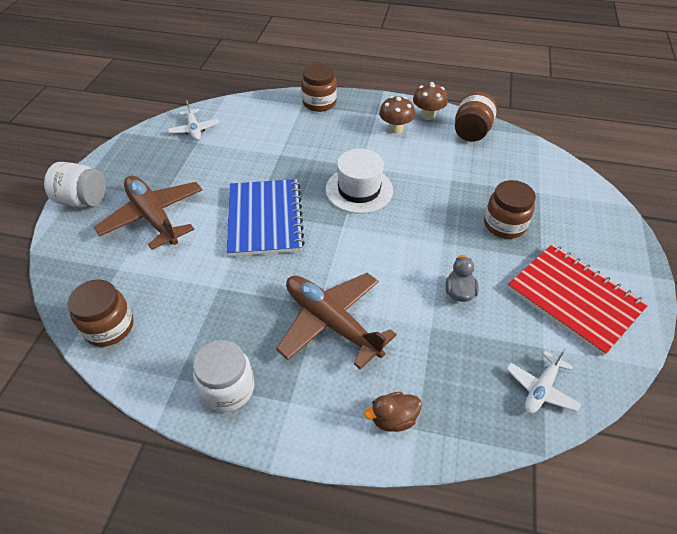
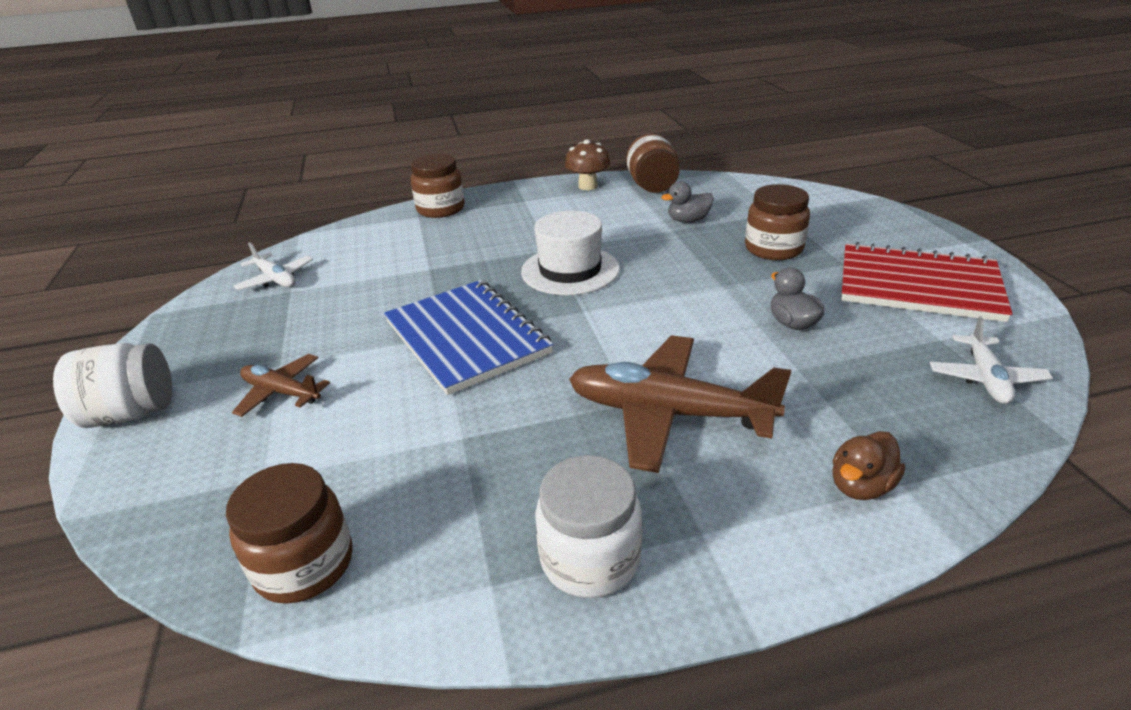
camera: 25 degrees left, 15 degrees down
brown plane [94,176,202,250] -> brown plane [232,354,330,417], size x0.54
brown mushroom [379,96,415,134] -> none
none -> grey duck [661,181,714,223]

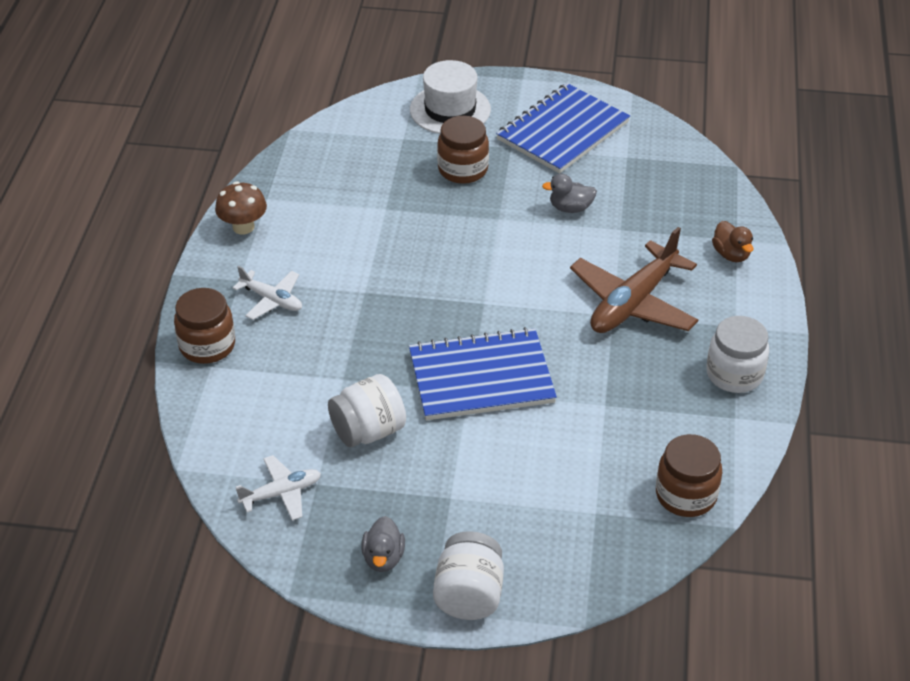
camera: 70 degrees left, 10 degrees up
brown plane [232,354,330,417] -> none
white hat [521,211,620,295] -> white hat moved to [410,60,491,134]
brown jar [626,134,680,193] -> none
grey duck [661,181,714,223] -> grey duck moved to [361,516,405,572]
red notebook [841,242,1013,322] -> blue notebook [496,83,630,174]
white plane [930,316,1053,404] -> white plane moved to [233,266,302,320]
none -> white jar [328,374,406,447]

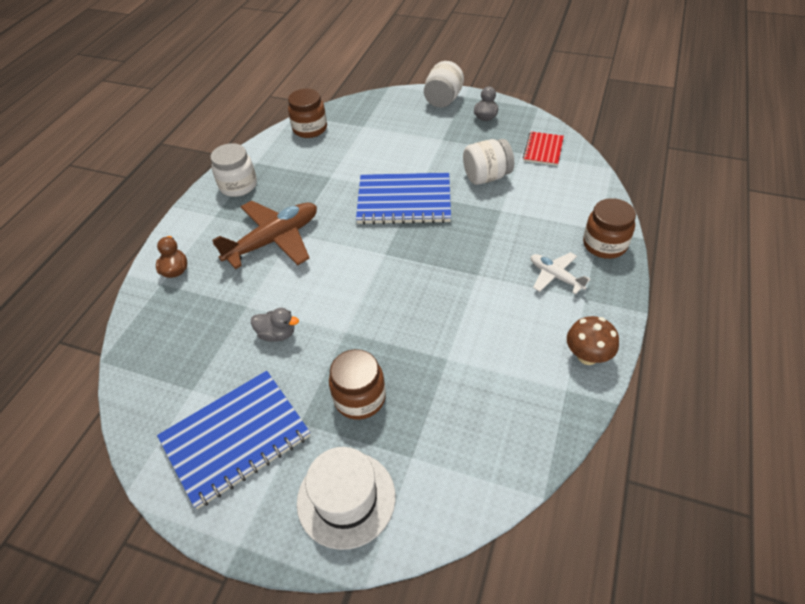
camera: 165 degrees left, 5 degrees up
white plane [236,455,321,521] -> red notebook [523,132,564,166]

